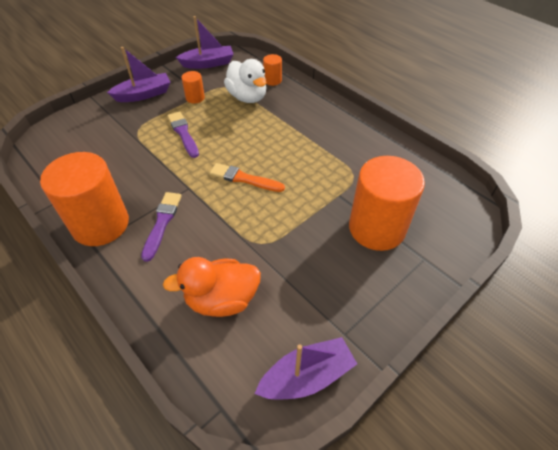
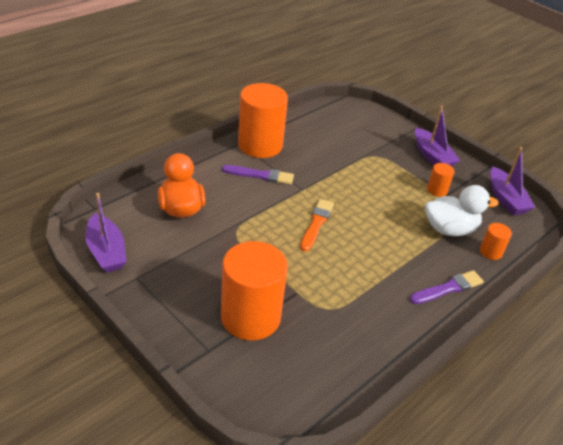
camera: 85 degrees right, 10 degrees down
purple brush [167,111,199,158] -> purple brush moved to [409,270,484,304]
white duck [224,59,266,103] -> white duck turned 150 degrees counterclockwise [425,185,498,236]

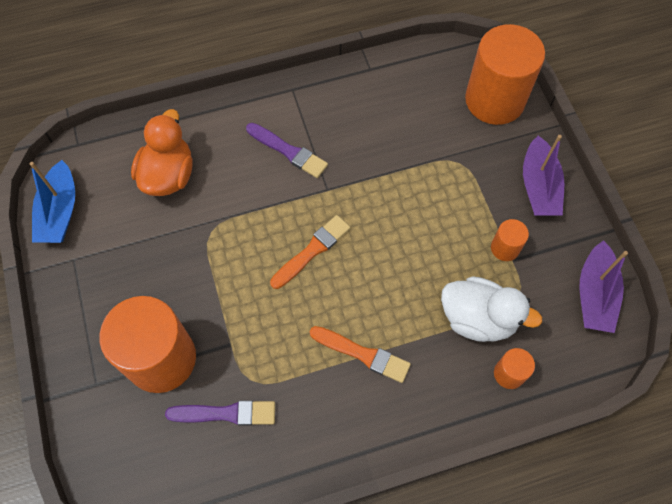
camera: 30 degrees right, 25 degrees up
purple boat [85,193,127,273] -> blue boat [29,160,75,243]
orange cylinder [238,83,288,158] -> orange cylinder moved to [465,24,545,125]
purple brush [409,270,484,304] -> purple brush moved to [165,400,275,426]
none -> orange brush [310,326,411,383]

